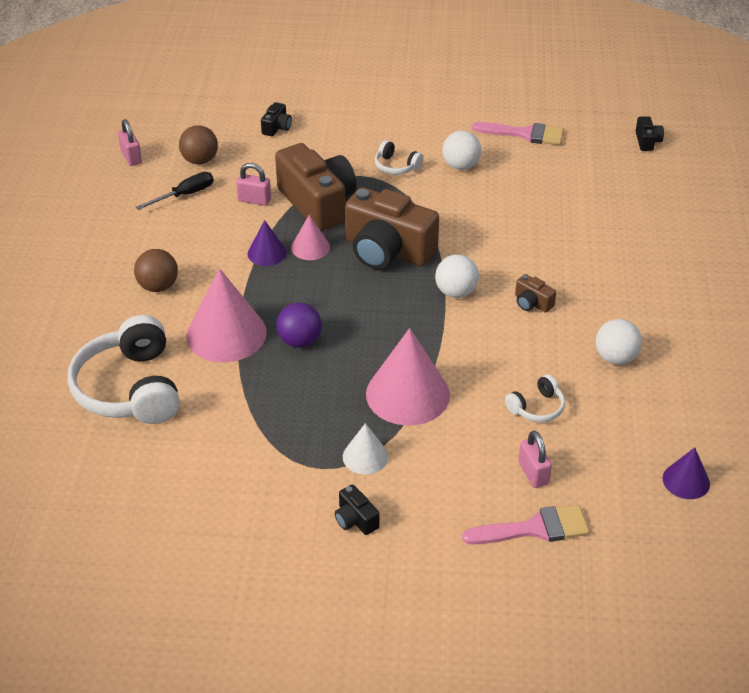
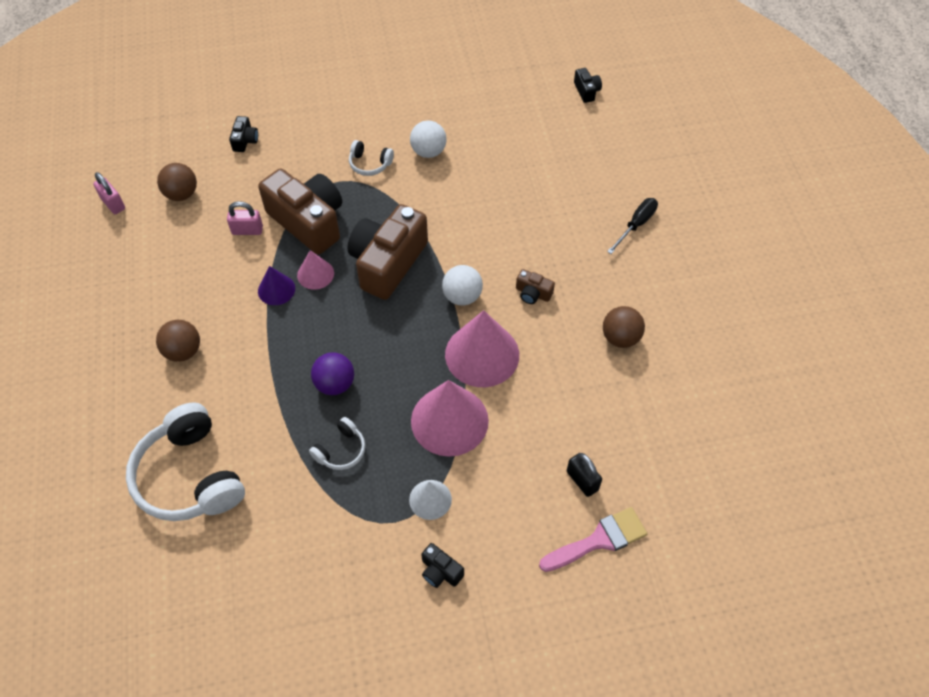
camera: 15 degrees left, 15 degrees up
black screwdriver [136,172,214,210] -> black screwdriver moved to [607,198,658,254]
pink cone [186,268,267,362] -> pink cone moved to [445,310,519,387]
brown camera [345,187,439,269] -> brown camera turned 105 degrees clockwise [348,204,428,300]
pink brush [472,122,564,145] -> none
white headphones [505,375,565,422] -> white headphones moved to [309,417,365,470]
pink padlock [518,431,552,488] -> black padlock [567,453,602,497]
white ball [596,319,642,365] -> brown ball [603,306,645,348]
purple cone [662,448,710,499] -> none

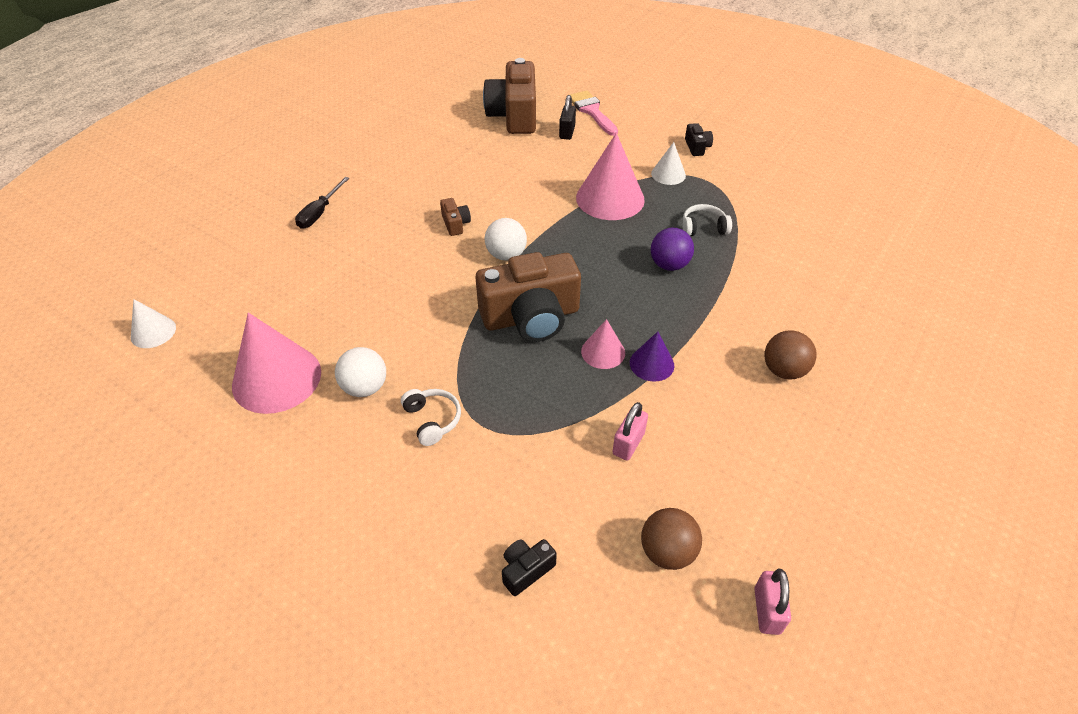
camera: 135 degrees left, 10 degrees down
white headphones [126,402,245,521] -> none
pink padlock [227,201,263,235] -> pink padlock turned 75 degrees clockwise [612,402,648,461]
brown camera [258,169,342,255] -> brown camera moved to [483,58,536,134]
pink cone [445,310,519,387] -> pink cone moved to [232,313,321,414]
pink brush [539,507,647,572] -> pink brush turned 45 degrees clockwise [570,90,618,136]
black camera [574,68,602,103] -> white cone [131,299,176,348]
brown ball [603,306,645,348] -> none
black screwdriver [607,198,658,254] -> black screwdriver turned 60 degrees counterclockwise [295,177,349,229]

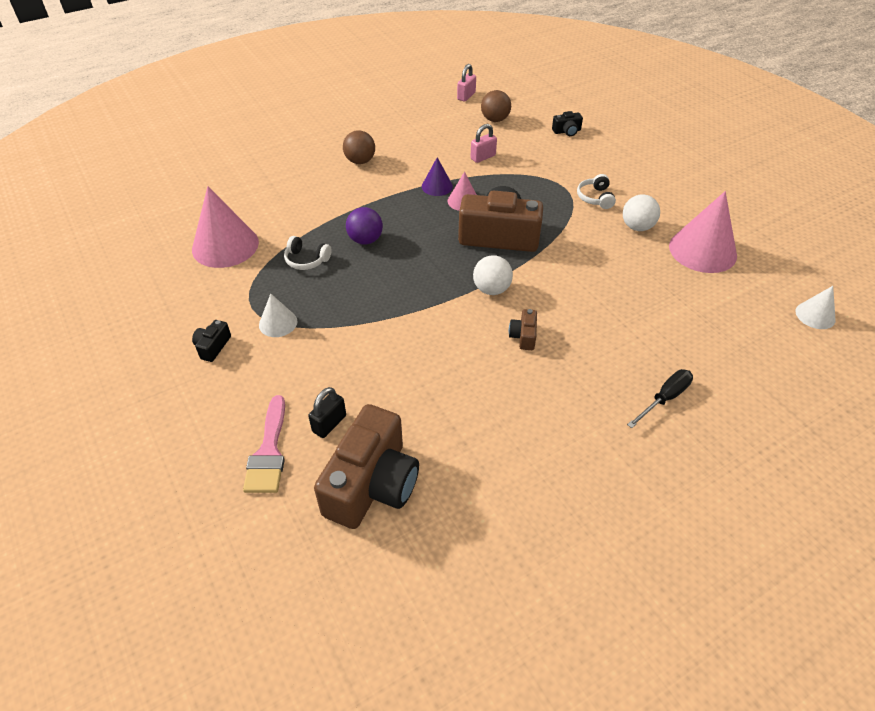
camera: 155 degrees left, 0 degrees up
pink cone [576,133,645,220] -> pink cone moved to [192,186,259,268]

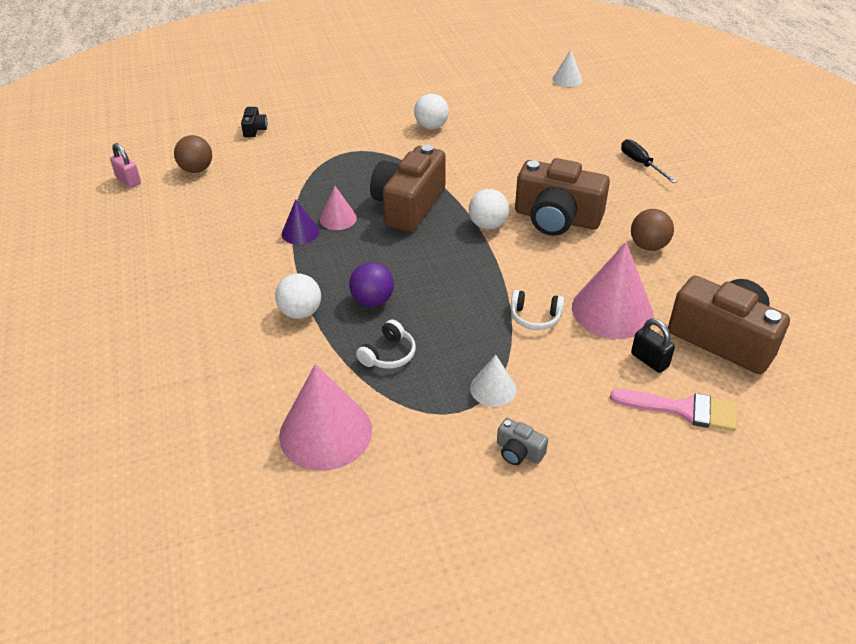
camera: 75 degrees left, 5 degrees down
black camera [192,320,231,362] -> grey camera [497,418,548,465]
brown ball [343,130,375,164] -> brown ball moved to [631,209,674,251]
pink padlock [470,124,497,163] -> none
brown camera [509,309,537,350] -> brown camera [515,158,610,236], size x2.37
white headphones [577,174,616,209] -> white headphones moved to [511,290,564,330]
pink cone [669,191,737,273] -> pink cone moved to [572,242,653,339]
none -> white ball [275,274,321,319]

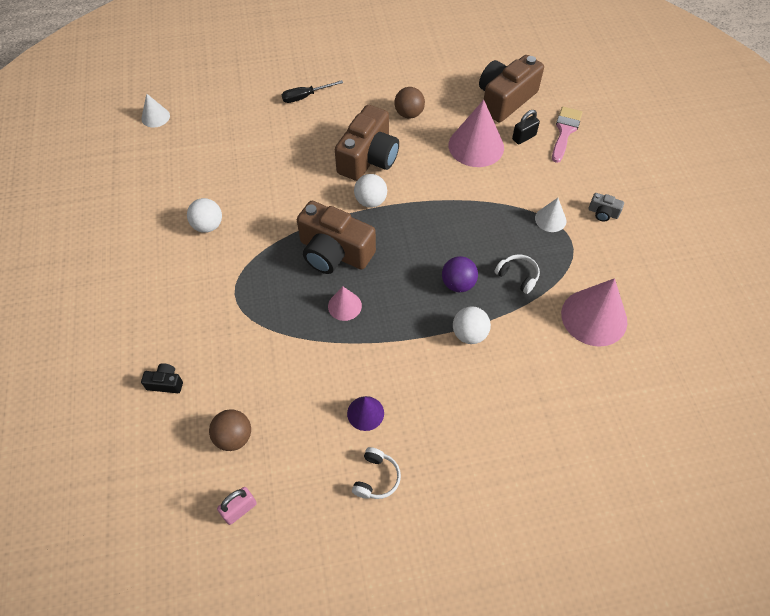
camera: 85 degrees left, 15 degrees up
purple cone [282,199,319,245] -> purple cone moved to [347,396,384,431]
grey camera [497,418,548,465] -> grey camera turned 75 degrees clockwise [589,193,624,221]
white headphones [511,290,564,330] -> white headphones moved to [352,447,401,499]

